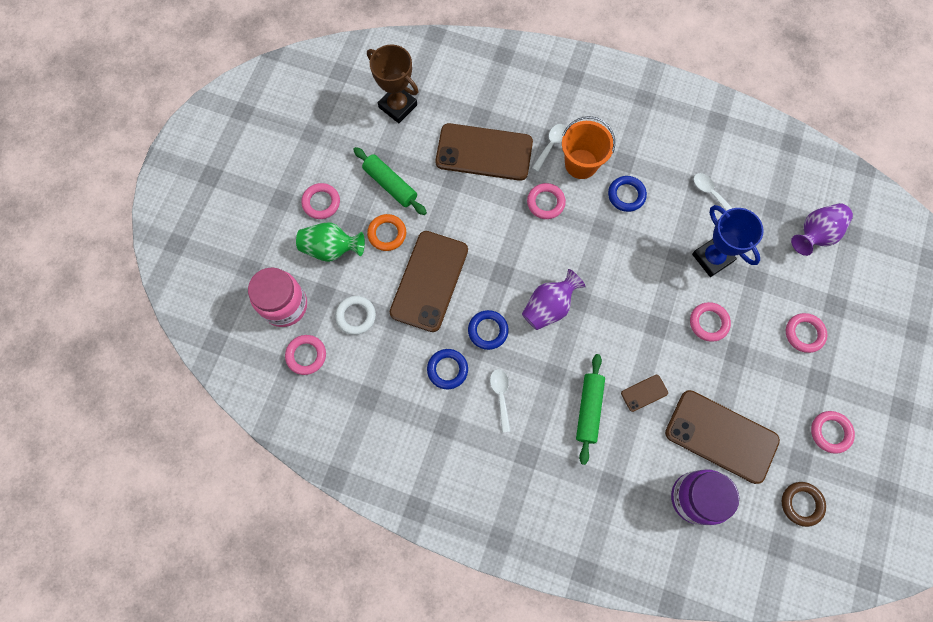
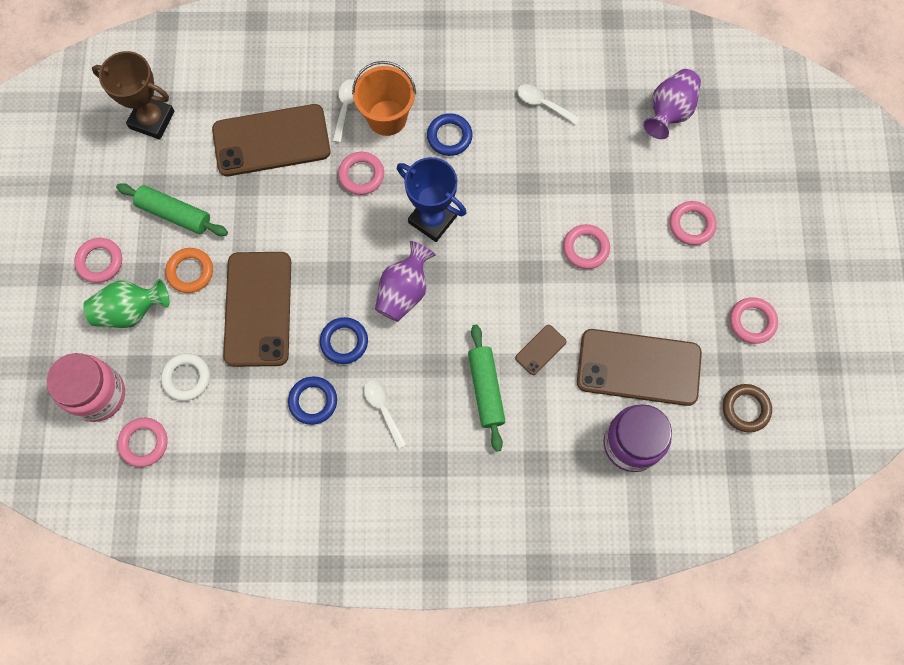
camera: 20 degrees left, 0 degrees up
blue trophy [692,205,764,277] -> blue trophy moved to [397,157,466,242]

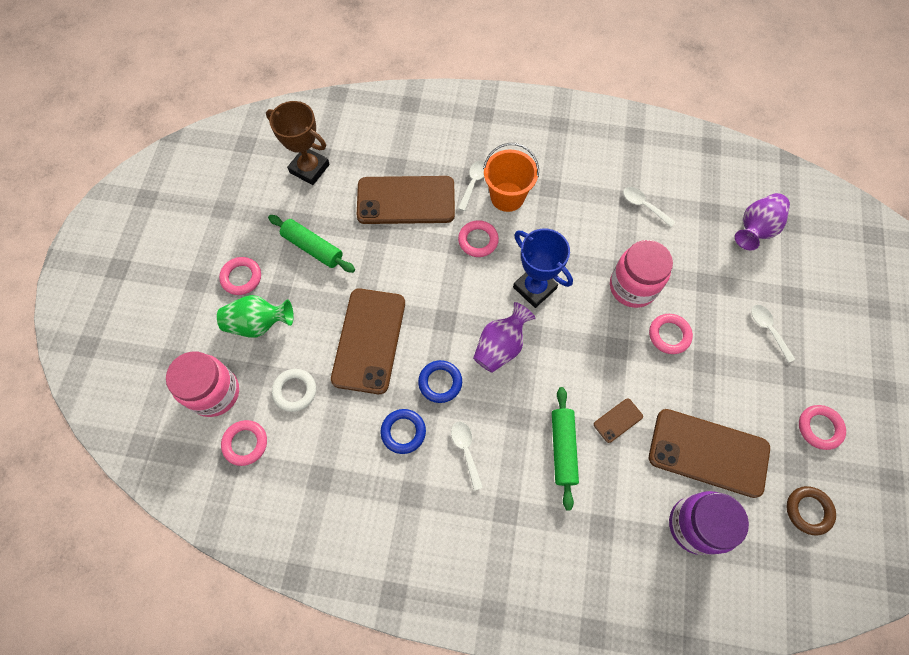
camera: 10 degrees right, 5 degrees down
orange ring [166,248,213,293] -> none
blue ring [427,113,473,156] -> none
pink ring [670,201,717,245] -> white spoon [751,305,795,363]
none -> pink jar [610,240,673,308]

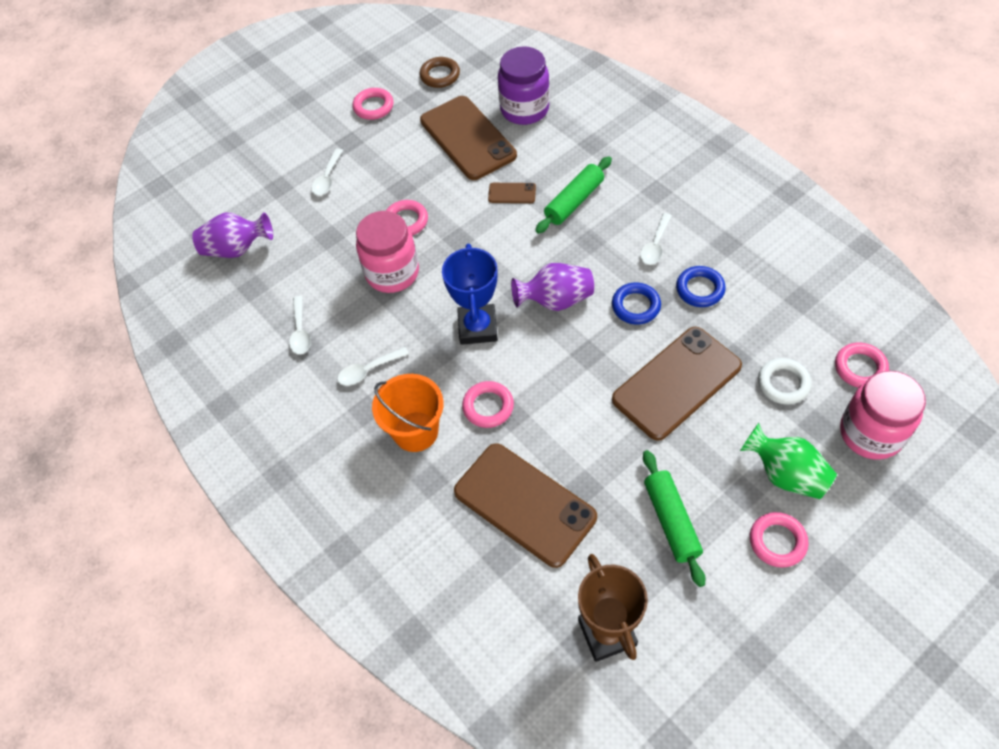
camera: 135 degrees left, 10 degrees down
white spoon [458,161,485,211] -> white spoon moved to [337,347,409,386]

